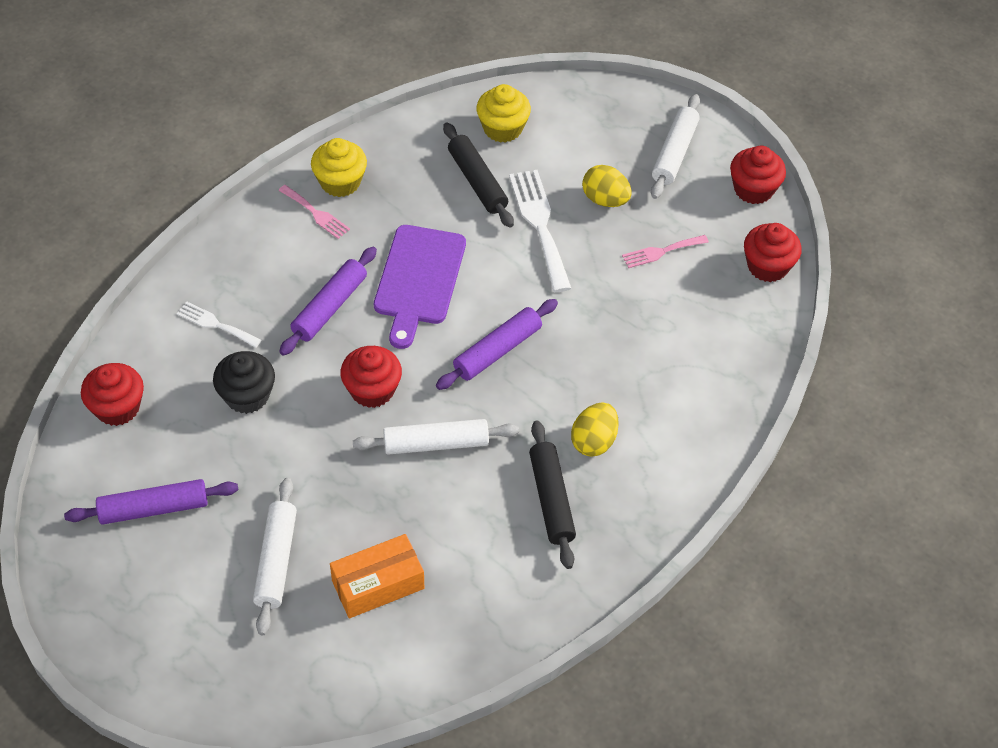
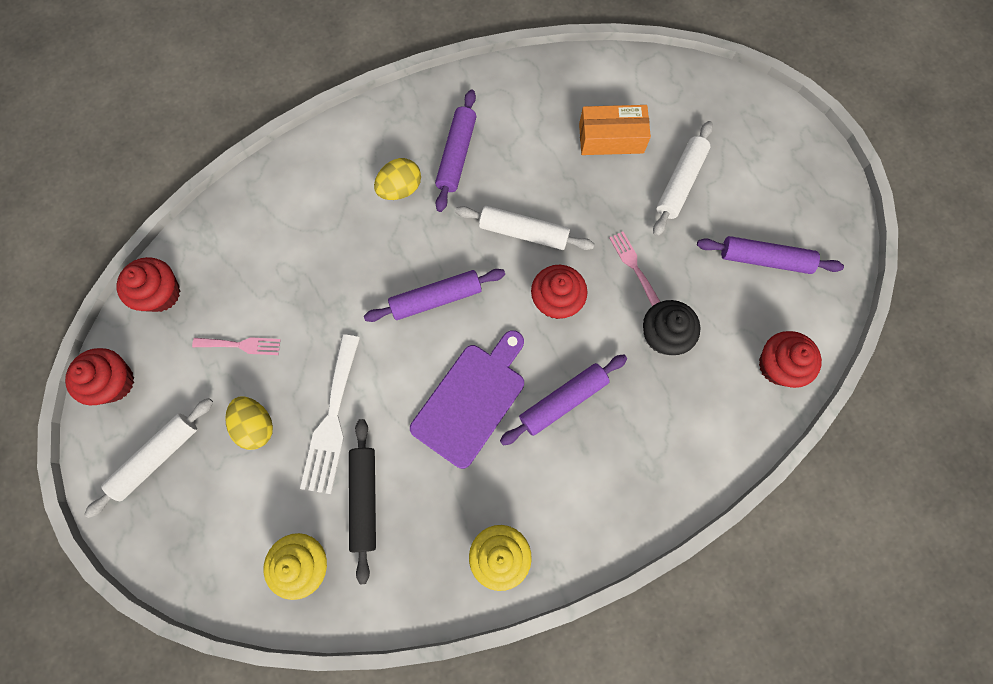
camera: 155 degrees left, 20 degrees up
white fork [177,301,261,348] -> none
pink fork [278,185,350,239] -> pink fork moved to [609,231,660,306]
black rolling pin [529,421,576,569] -> purple rolling pin [435,89,476,212]

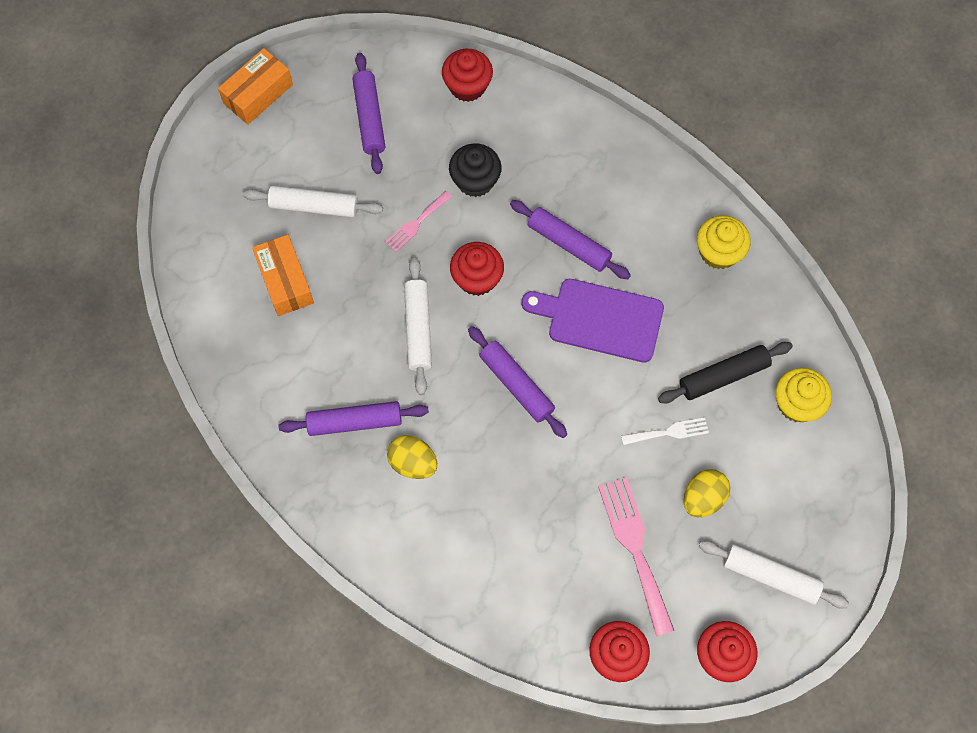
camera: 110 degrees left, 5 degrees down
pink fork [192,337,281,355] -> pink fork [598,477,674,636], size x1.78
white fork [300,334,360,494] -> white fork [621,417,709,445], size x0.56
none -> orange box [218,48,293,125]

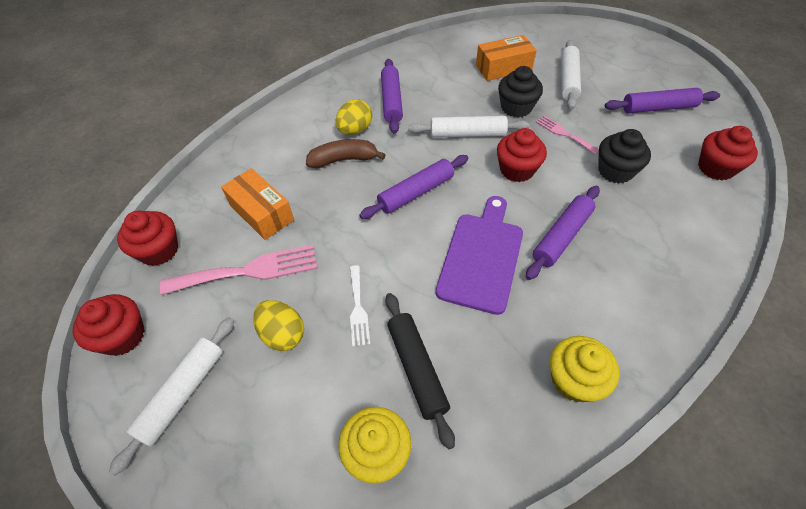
camera: 95 degrees right, 15 degrees down
orange box [218,48,293,125] -> orange box moved to [221,168,294,240]
none -> brown banana [306,139,386,168]
none -> black cupcake [498,66,543,118]

